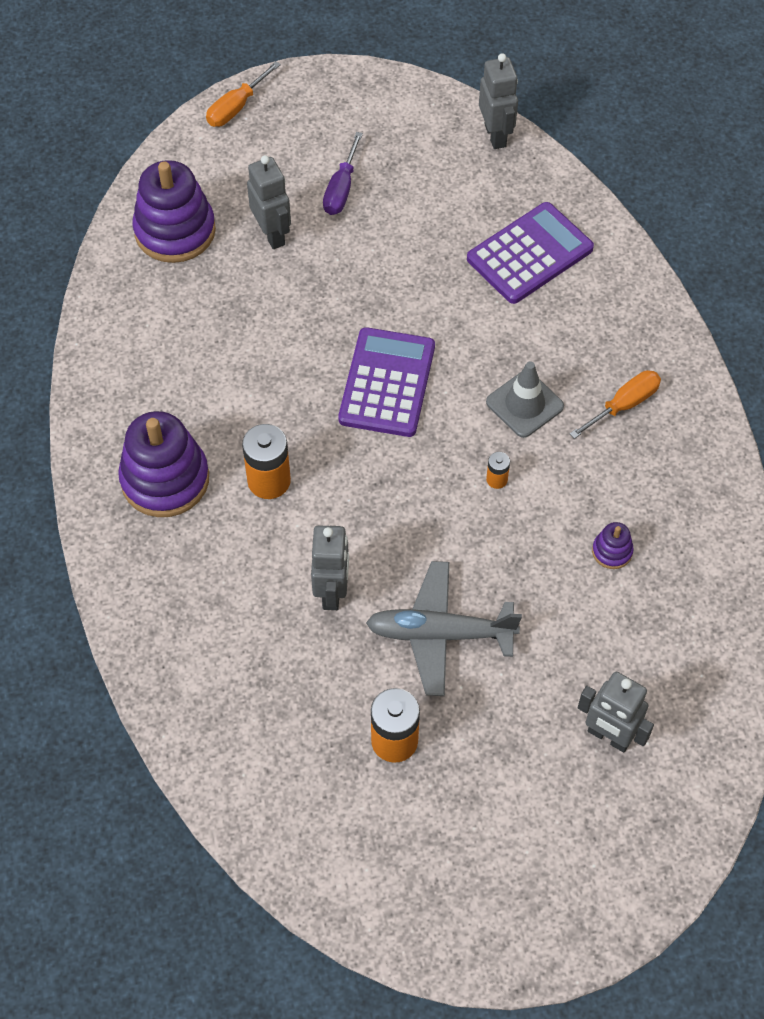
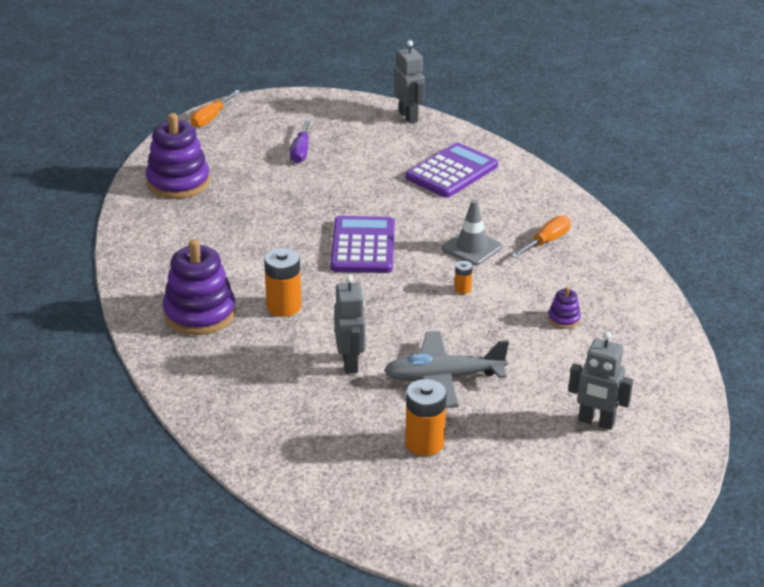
camera: 10 degrees left, 25 degrees down
grey robot [247,155,291,249] -> none

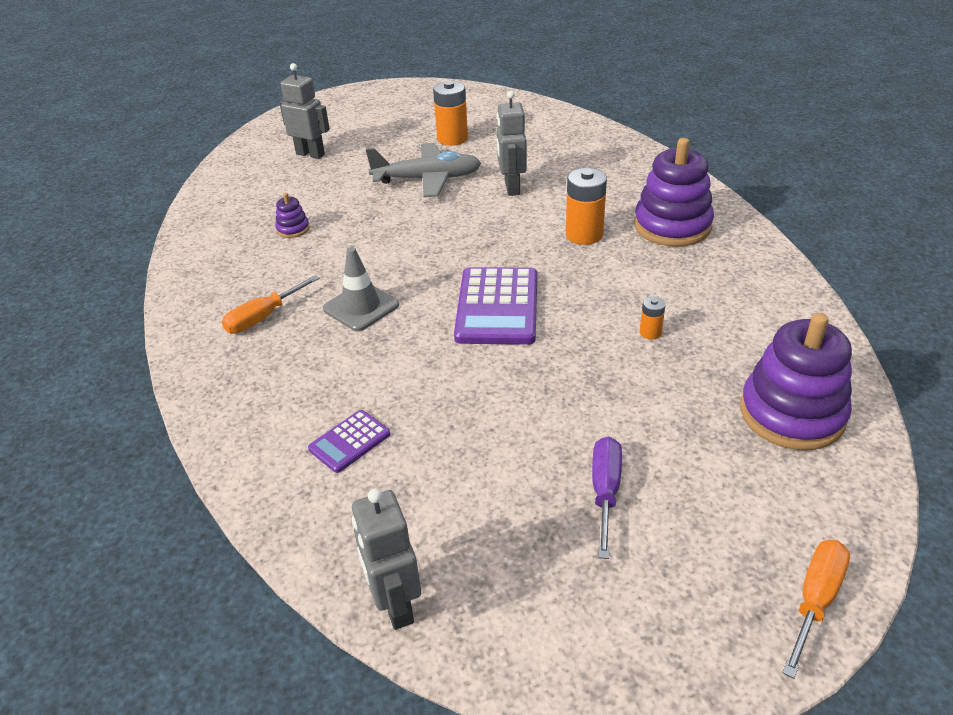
camera: 175 degrees left, 5 degrees up
purple calculator [405,143,498,198] -> purple calculator [308,410,390,473], size x0.52
orange battery [454,261,473,294] -> orange battery moved to [640,296,666,340]

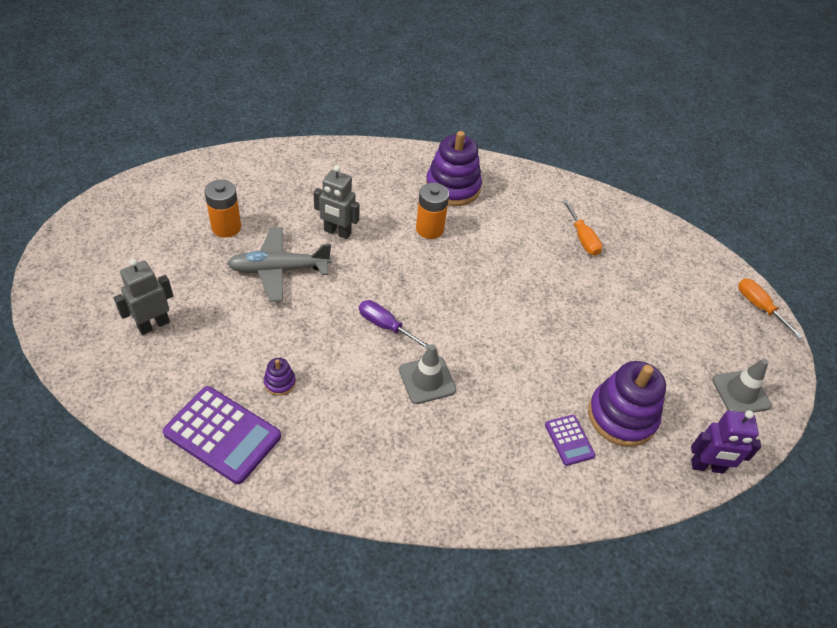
camera: 70 degrees left, 10 degrees up
orange screwdriver [221,275,320,334] -> orange screwdriver moved to [563,200,602,256]
grey robot [352,488,421,630] -> purple robot [691,410,761,474]
grey plane [366,143,481,197] -> grey plane turned 120 degrees counterclockwise [227,227,332,302]
purple calculator [454,267,537,345] -> purple calculator moved to [163,386,281,484]
purple screwdriver [592,436,622,559] -> purple screwdriver moved to [359,300,429,349]
orange battery [640,296,666,340] -> none
purple stacking toy [740,313,852,450] -> purple stacking toy moved to [588,361,666,447]
none -> grey traffic cone [712,359,772,413]

